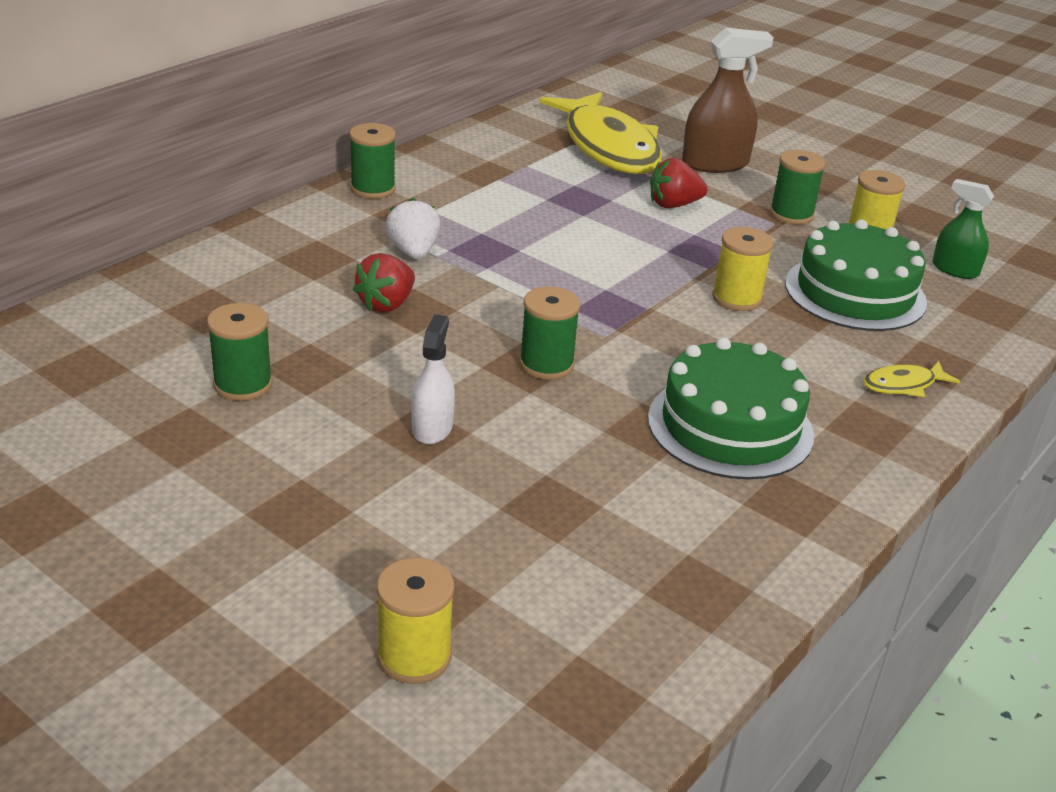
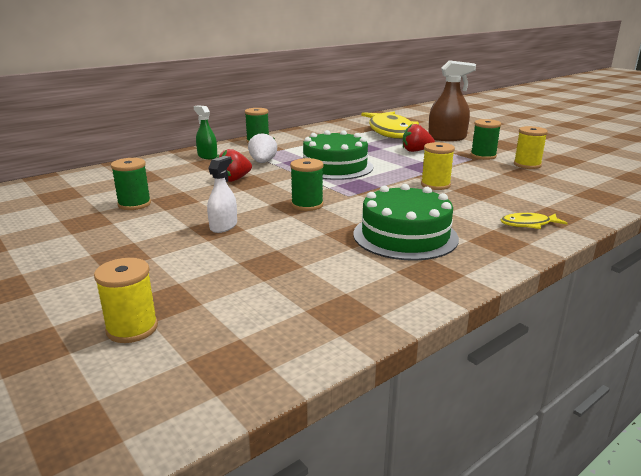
camera: 15 degrees right, 10 degrees down
green cake [785,219,927,331] -> green cake moved to [303,130,373,180]
green spray bottle [932,179,994,279] -> green spray bottle moved to [194,105,217,159]

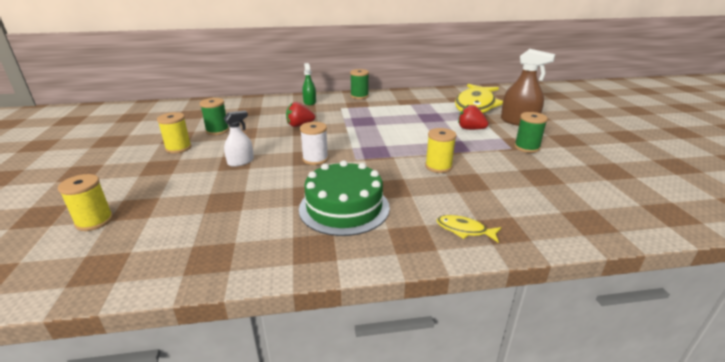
camera: 30 degrees right, 5 degrees up
white strawberry [248,132,277,163] -> none
green spool [290,158,324,211] -> white spool [300,122,328,165]
green cake [303,130,373,180] -> none
yellow spool [514,126,548,169] -> yellow spool moved to [157,112,192,154]

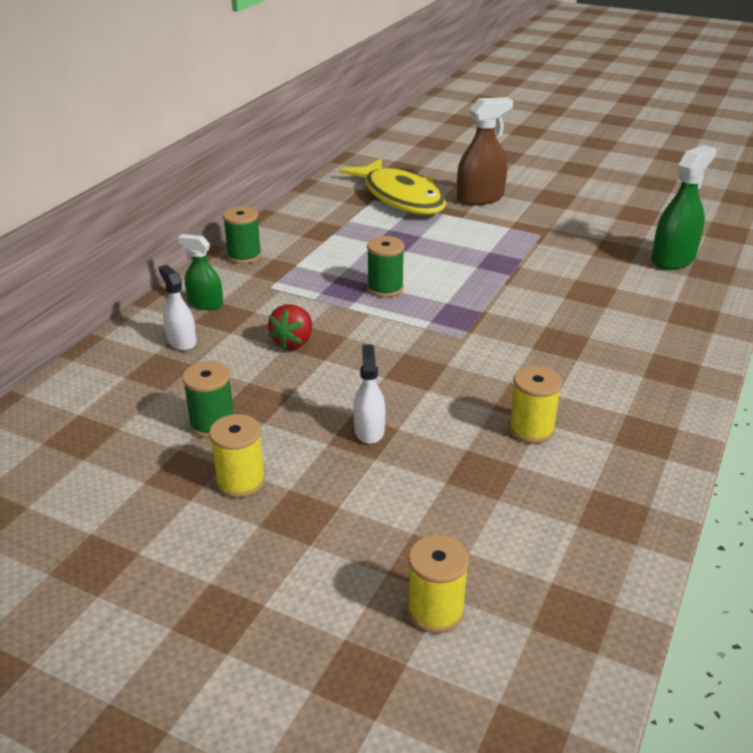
camera: 55 degrees left, 5 degrees up
green cake [299,160,390,236] -> none
white spool [300,122,328,165] -> none
yellow spool [425,128,457,173] -> yellow spool moved to [509,366,562,444]
yellow fish [437,215,501,243] -> none
red strawberry [458,105,488,130] -> none
green spool [514,112,548,153] -> green spool moved to [367,236,404,298]
none -> white spray bottle [159,265,196,351]
none -> green spray bottle [651,145,716,270]

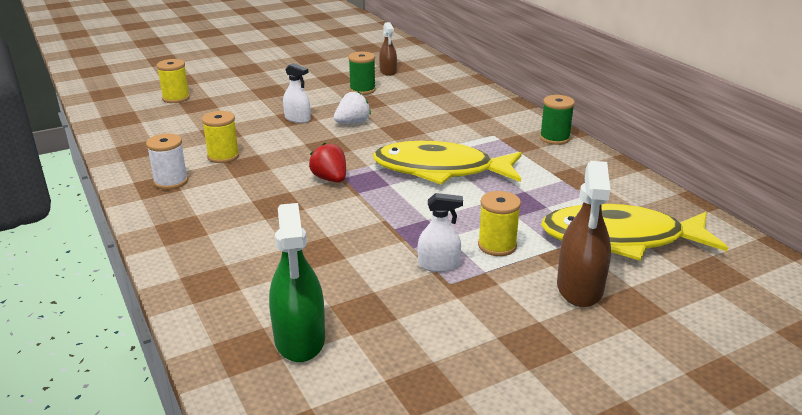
camera: 125 degrees right, 5 degrees down
white spray bottle [159,265,196,351] -> white spray bottle moved to [418,193,463,272]
green spray bottle [178,234,223,310] -> none
yellow spool [209,414,265,498] -> yellow spool moved to [478,191,521,256]
red strawberry [268,304,312,350] -> red strawberry moved to [309,143,346,183]
green spool [367,236,404,298] -> yellow fish [373,141,522,185]
none -> white spool [146,133,188,190]
none -> white strawberry [334,91,371,124]
none -> brown spray bottle [379,22,397,76]

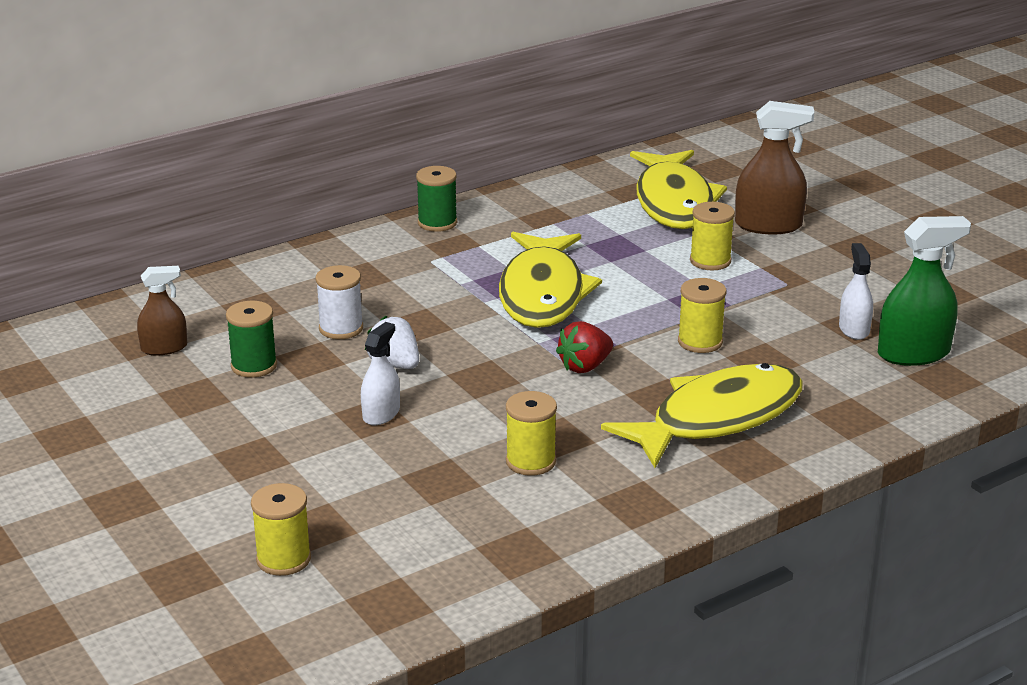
camera: 95 degrees left, 0 degrees up
white spool [146,133,188,190] -> white spool moved to [316,265,363,339]
white spray bottle [418,193,463,272] -> white spray bottle moved to [839,243,873,340]
none -> yellow fish [601,363,802,468]
none -> yellow spool [678,278,726,353]

